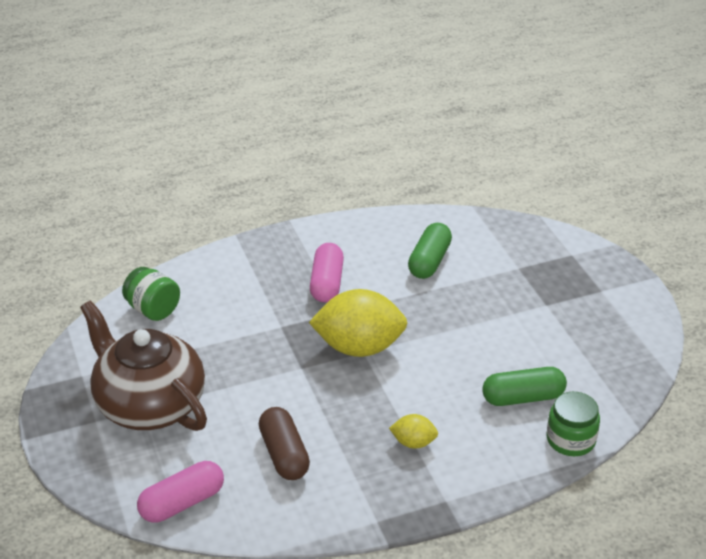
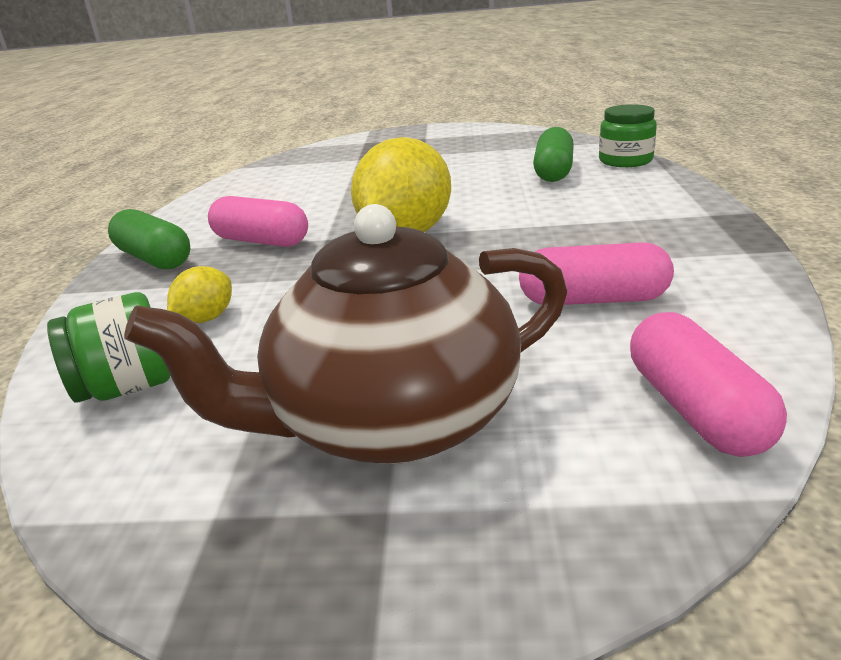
camera: 65 degrees left, 10 degrees down
brown capsule [259,407,310,480] -> pink capsule [519,242,674,305]
yellow lemon [389,414,438,449] -> yellow lemon moved to [167,266,232,323]
green capsule [408,223,452,279] -> green capsule moved to [108,209,191,270]

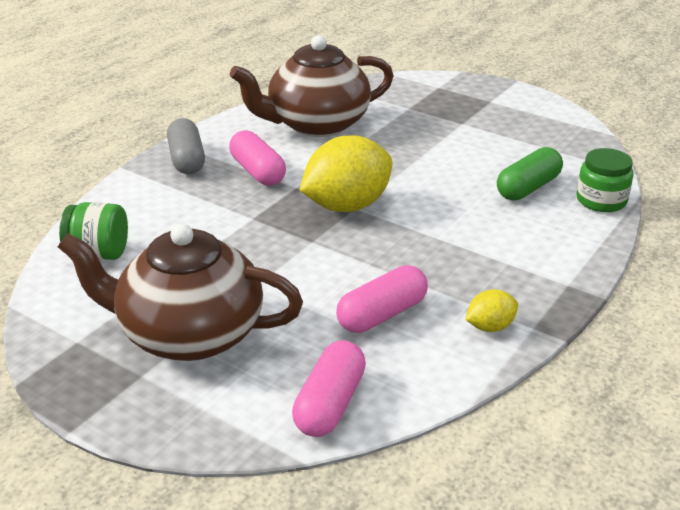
camera: 30 degrees right, 5 degrees up
green capsule [108,209,191,270] -> grey capsule [167,118,205,174]
yellow lemon [167,266,232,323] -> yellow lemon moved to [465,289,518,332]
pink capsule [519,242,674,305] -> pink capsule turned 75 degrees counterclockwise [336,265,428,333]
none -> brown teapot [230,35,394,137]

